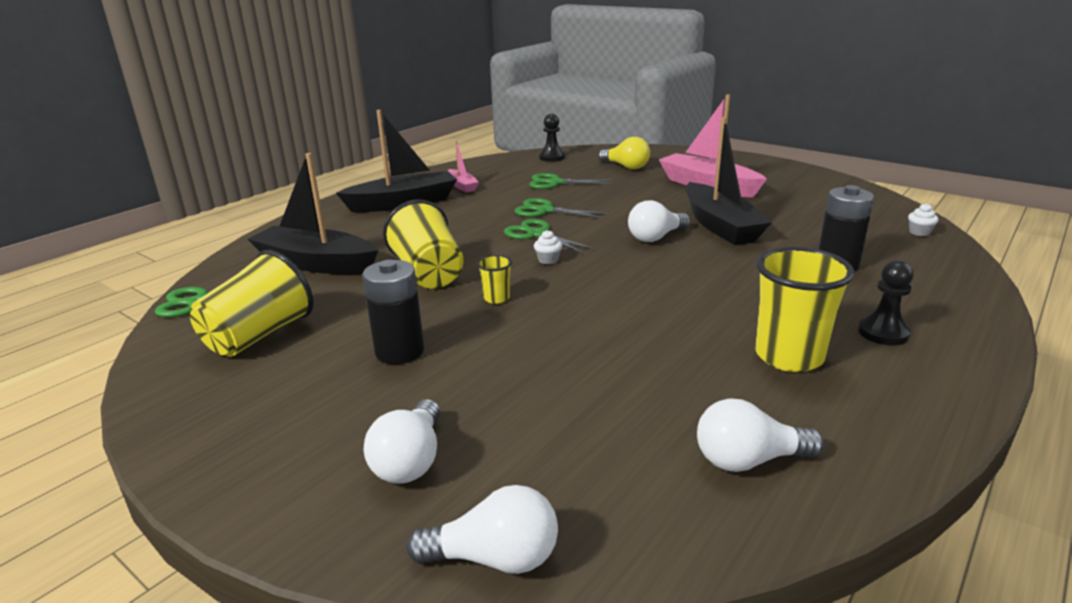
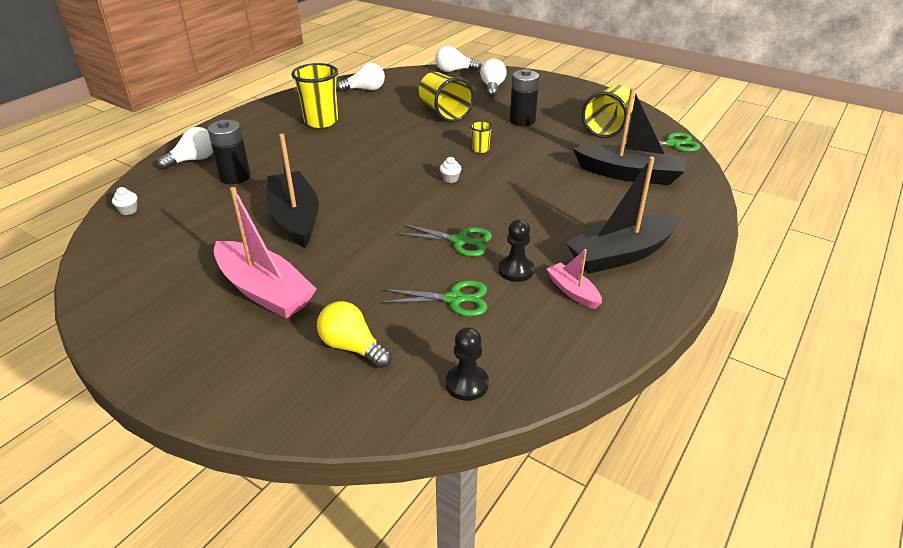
camera: 175 degrees right, 10 degrees up
yellow cup [383,200,463,289] -> yellow cup moved to [419,72,474,122]
green scissors [504,219,594,253] -> none
white light bulb [628,200,690,242] -> white light bulb moved to [157,127,213,170]
black pawn [858,260,914,345] -> black pawn moved to [498,219,534,282]

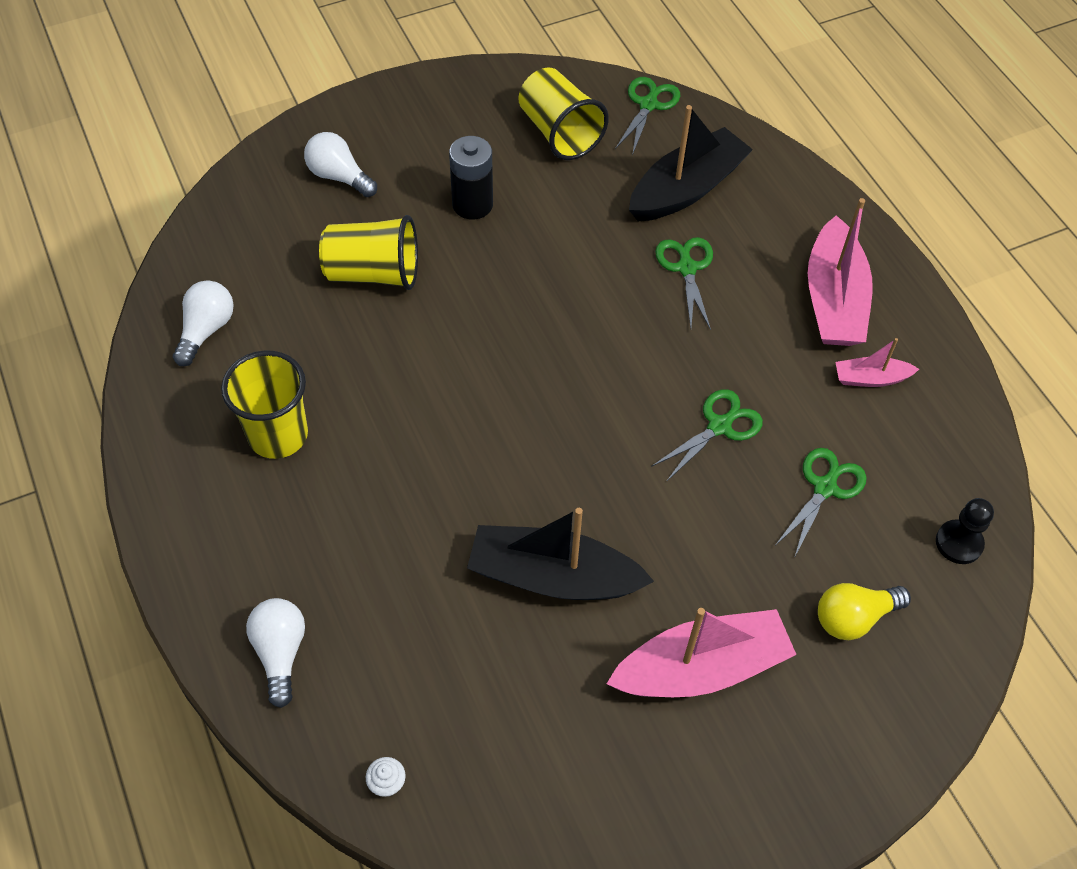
camera: 60 degrees left, 20 degrees up
black battery [208,120,251,184] -> none
white light bulb [435,46,481,72] -> none
white cupcake [439,157,462,183] -> none
yellow cup [470,121,493,153] -> none
black pawn [498,219,534,282] -> none
black boat [565,157,681,273] -> pink boat [808,198,873,346]
none -> green scissors [655,237,713,330]

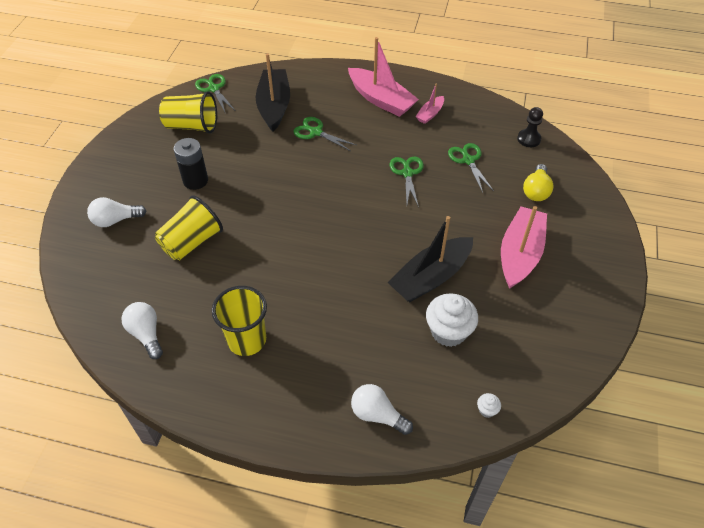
camera: 50 degrees left, 5 degrees down
none -> white cupcake [426,293,478,347]

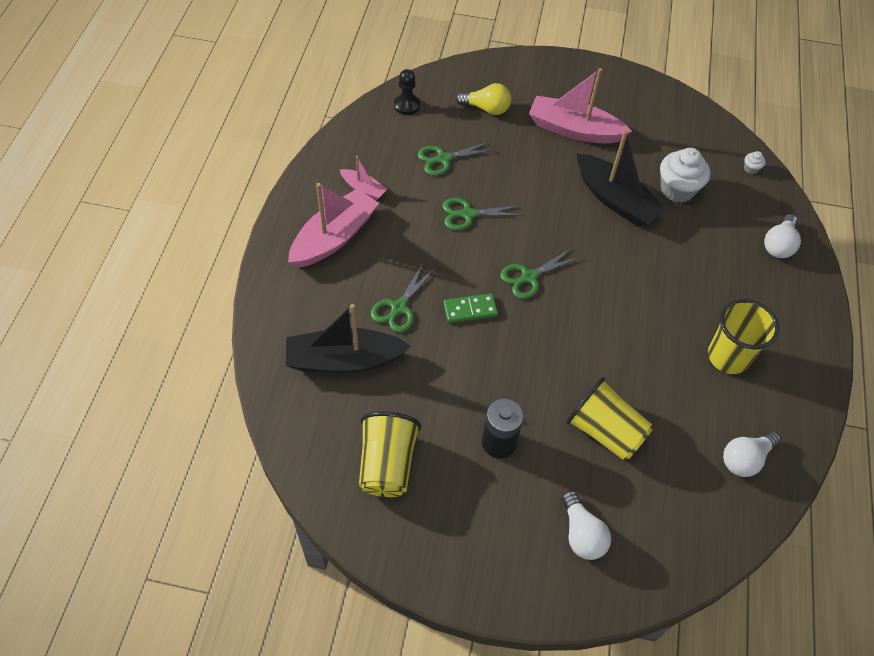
camera: 95 degrees left, 5 degrees up
green scissors [195,74,236,114] -> green scissors moved to [500,248,581,299]
none -> green domino [443,293,498,323]

